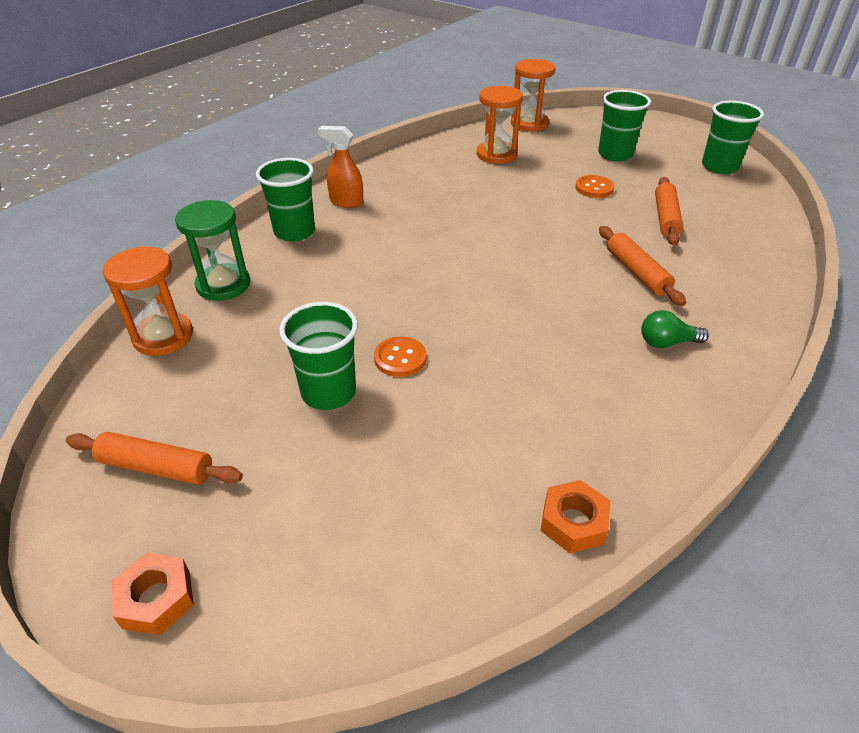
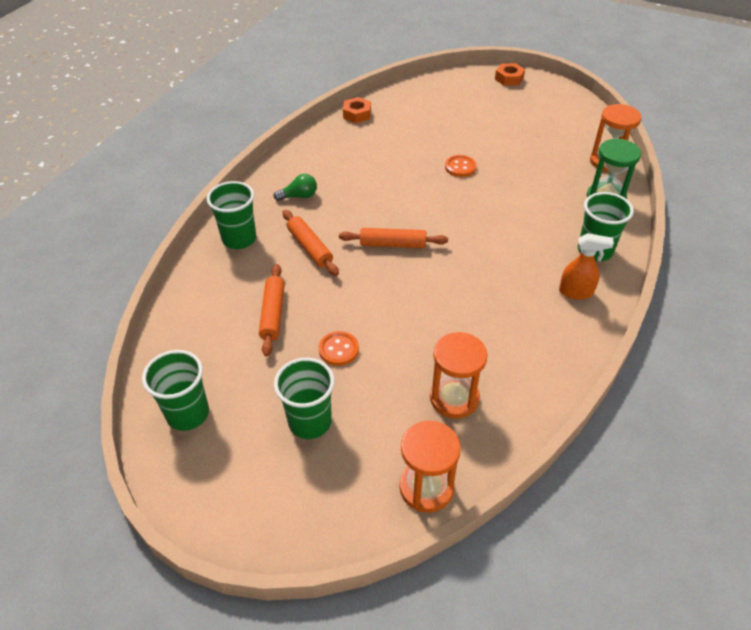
camera: 170 degrees right, 5 degrees up
orange rolling pin [66,432,243,485] -> orange rolling pin moved to [339,228,448,248]
green cup [279,302,358,410] -> green cup moved to [207,181,256,249]

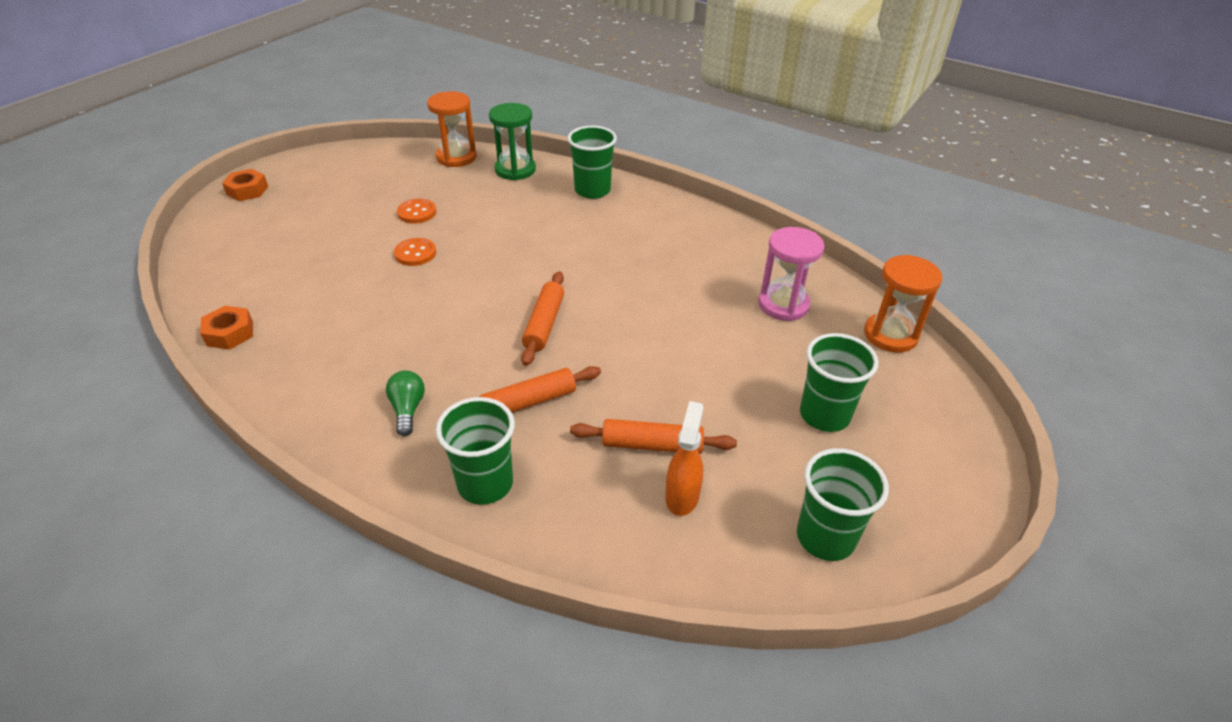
camera: 85 degrees left, 5 degrees down
orange button [319,331,359,366] -> orange button moved to [397,199,436,224]
orange hourglass [430,332,487,419] -> pink hourglass [758,227,824,321]
orange spray bottle [559,233,614,300] -> orange spray bottle moved to [665,401,704,516]

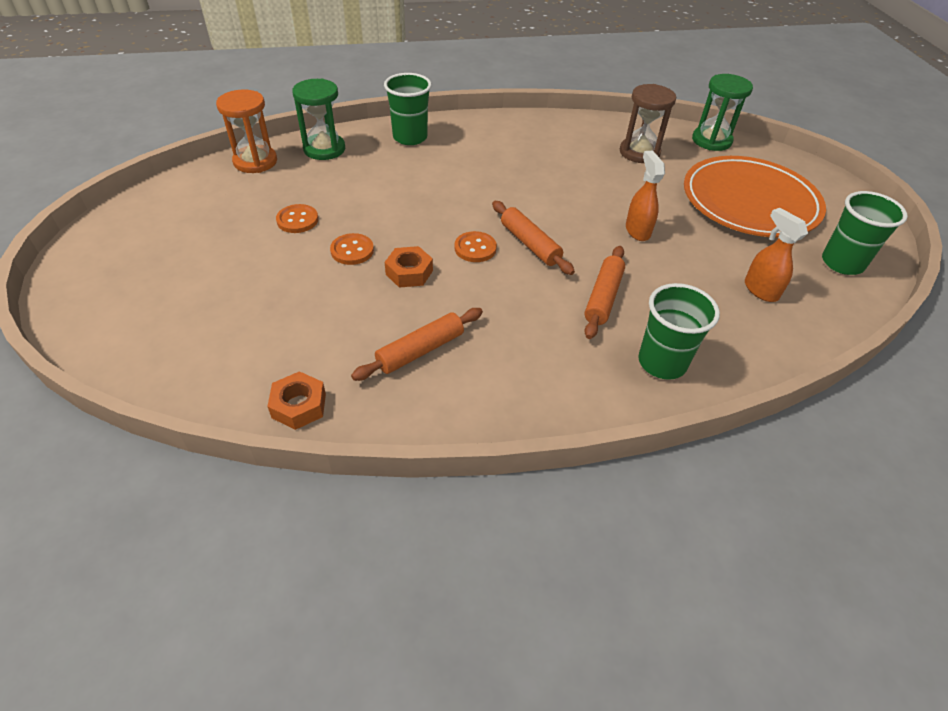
camera: 45 degrees left, 5 degrees up
orange nut [222,169,268,201] -> orange nut moved to [385,246,433,288]
green light bulb [386,370,425,436] -> none
orange rolling pin [570,419,737,454] -> orange rolling pin moved to [351,308,483,381]
pink hourglass [758,227,824,321] -> brown hourglass [620,84,676,163]
green cup [800,333,879,432] -> orange plate [684,156,826,238]
orange hourglass [864,255,942,353] -> green hourglass [692,74,753,151]
none -> orange button [454,231,497,262]
none -> orange spray bottle [626,150,665,241]

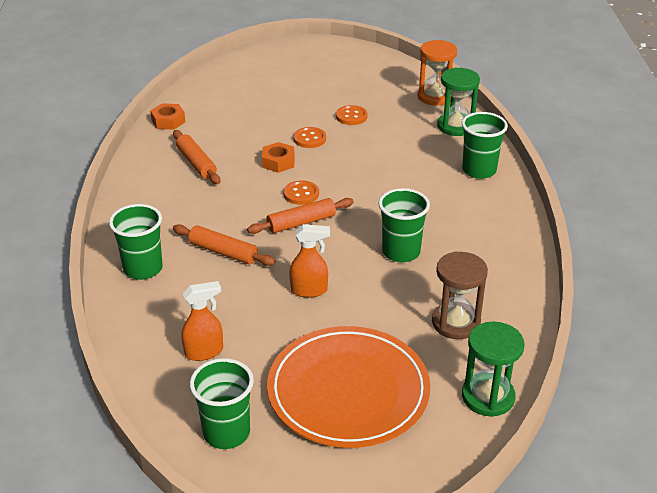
camera: 100 degrees right, 10 degrees down
none -> green cup [378,188,430,262]

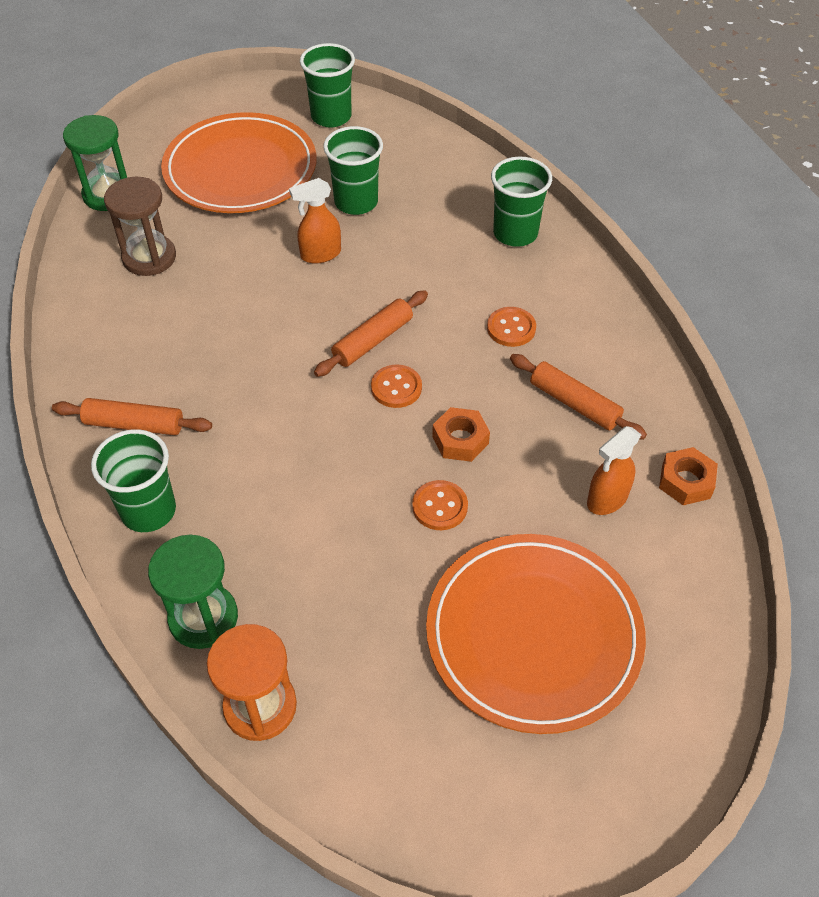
camera: 160 degrees right, 15 degrees up
orange rolling pin [173,224,276,266] -> orange rolling pin moved to [52,398,212,435]
orange spray bottle [182,281,223,361] -> orange spray bottle moved to [587,426,641,515]
orange button [336,105,368,125] -> orange button moved to [487,307,536,347]
green cup [378,188,430,262] -> green cup moved to [323,126,383,215]
none -> orange plate [426,534,646,734]

